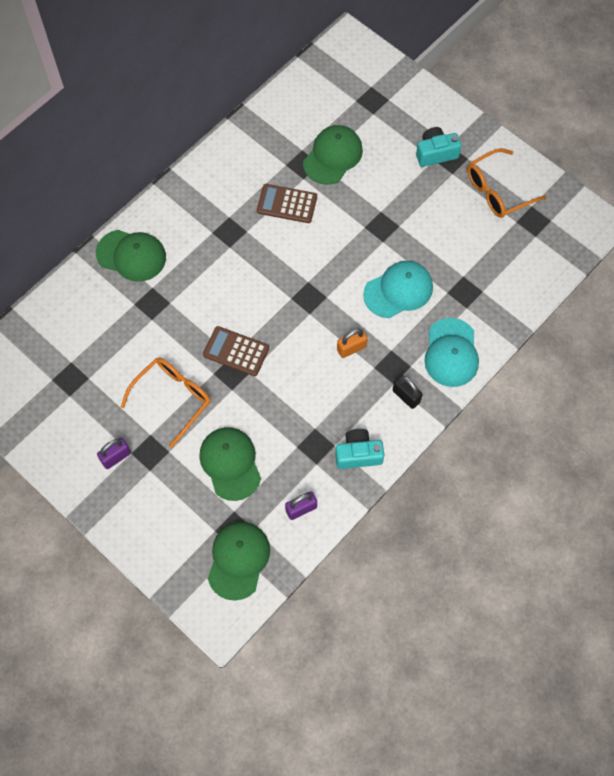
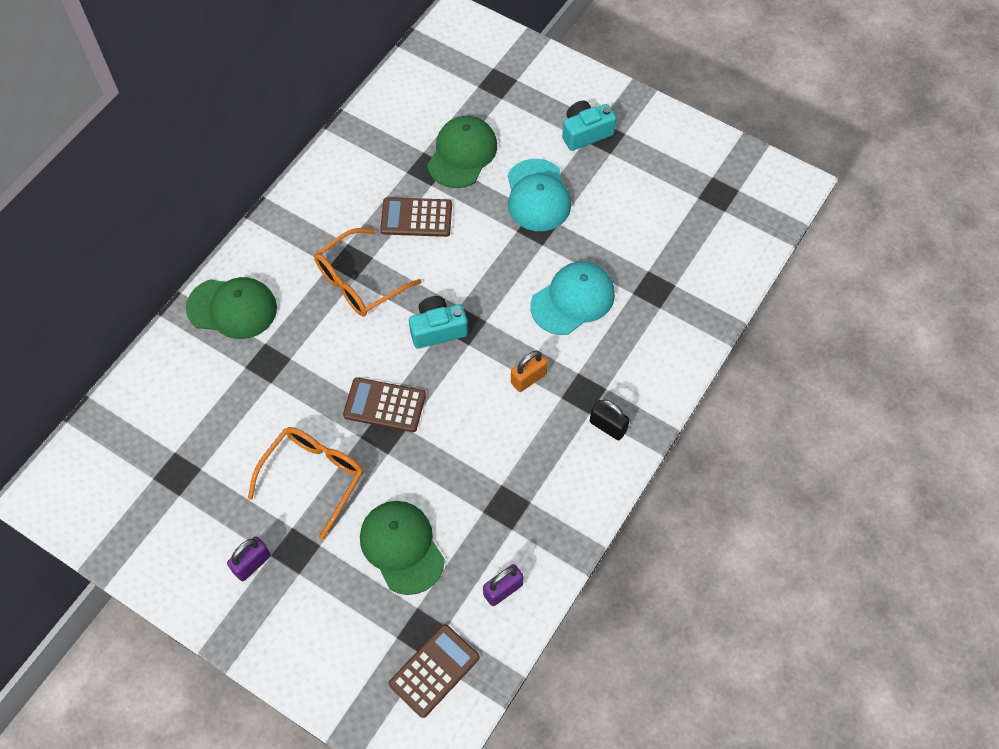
camera: 10 degrees left, 5 degrees down
green cap [208,522,270,601] -> brown calculator [388,624,479,718]
turquoise camera [335,429,384,469] -> turquoise camera moved to [409,296,468,348]
turquoise cap [424,318,479,387] -> turquoise cap moved to [508,159,571,231]
orange glasses [467,148,547,218] -> orange glasses moved to [314,228,422,317]

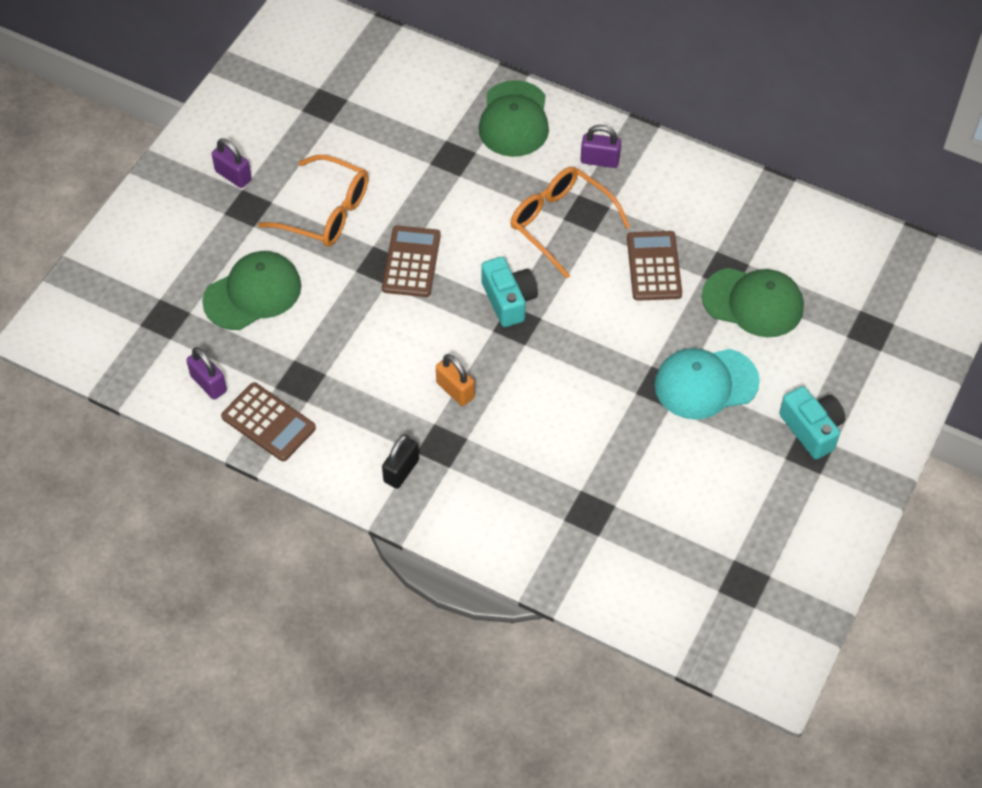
camera: 85 degrees right, 5 degrees down
brown calculator [388,624,479,718] -> brown calculator moved to [221,382,316,461]
turquoise cap [531,262,615,335] -> none
none -> purple padlock [580,125,621,168]

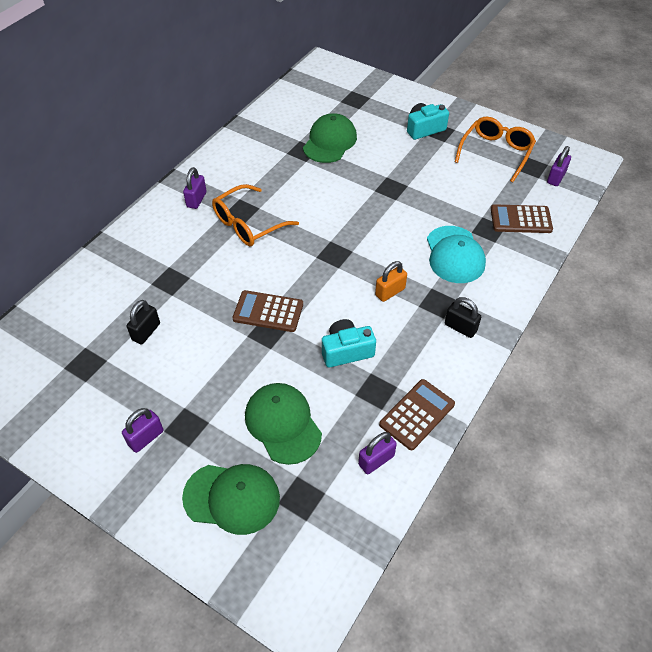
camera: 85 degrees left, 5 degrees down
orange glasses [258,155,369,247] -> orange glasses moved to [455,117,536,182]
green cap [478,80,549,157] -> green cap moved to [182,464,280,535]
turquoise camera [481,257,538,327] -> turquoise camera moved to [322,319,376,368]
brown calculator [627,231,682,301] -> brown calculator moved to [491,204,553,233]
turquoise cap [654,348,760,419] -> turquoise cap moved to [427,226,486,283]
none -> black padlock [126,300,160,344]
none -> purple padlock [547,146,571,186]

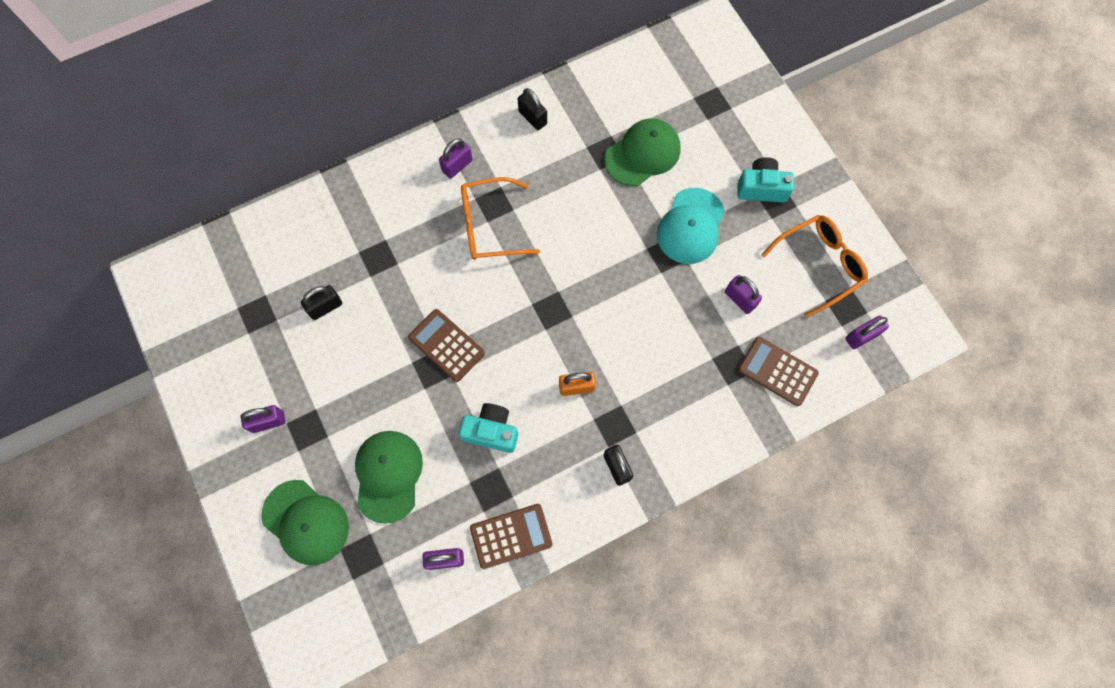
camera: 30 degrees right, 20 degrees up
turquoise cap [427,226,486,283] -> turquoise cap moved to [657,188,725,264]
none -> black padlock [518,88,547,130]
none -> purple padlock [725,275,762,314]

